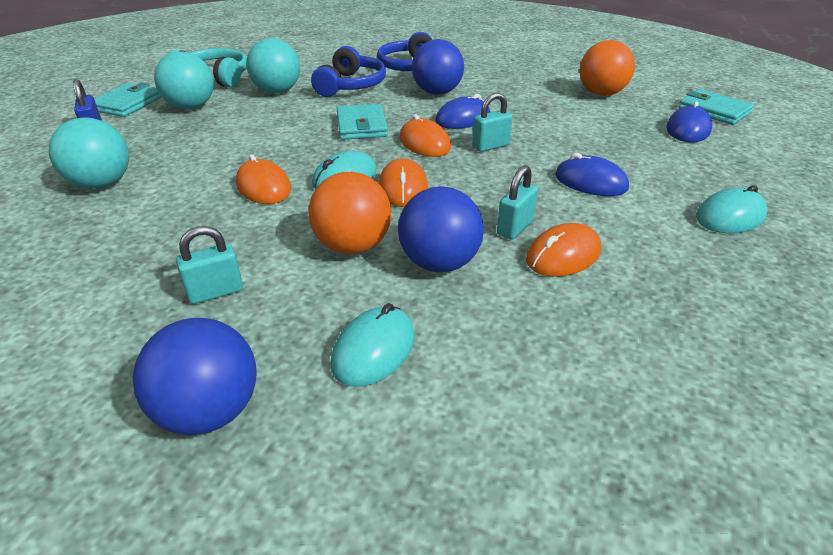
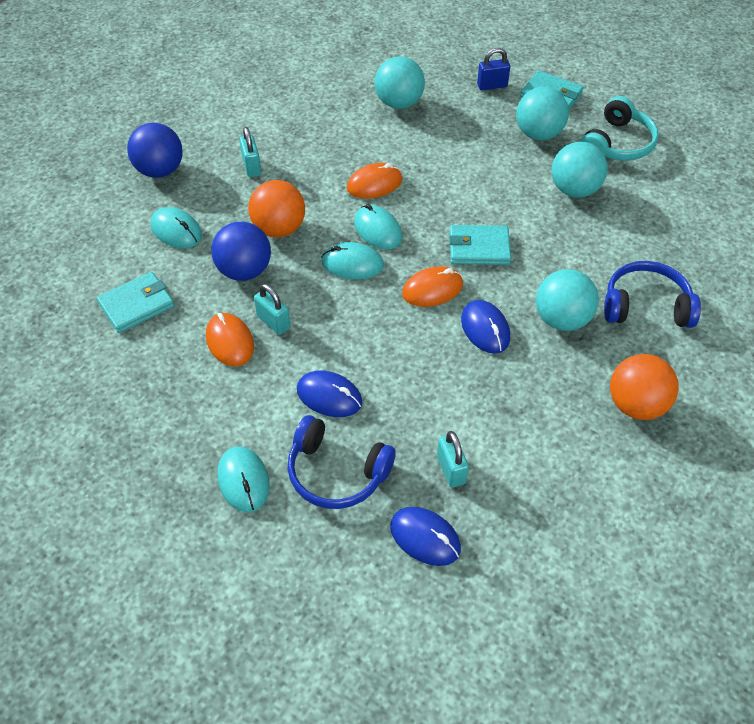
camera: 100 degrees right, 15 degrees up
blue headphones [311,46,386,97] -> blue headphones moved to [287,415,396,509]
orange mouse [378,158,428,207] -> turquoise mouse [321,242,384,279]
blue ball [412,39,464,95] -> turquoise ball [536,269,599,331]
turquoise padlock [472,93,513,152] -> turquoise padlock moved to [437,431,469,488]
blue mouse [555,153,629,196] -> blue mouse turned 75 degrees clockwise [297,371,362,417]
orange ball [580,40,635,96] -> orange ball moved to [610,354,679,420]
turquoise wallet [678,89,754,125] -> turquoise wallet moved to [97,272,174,333]

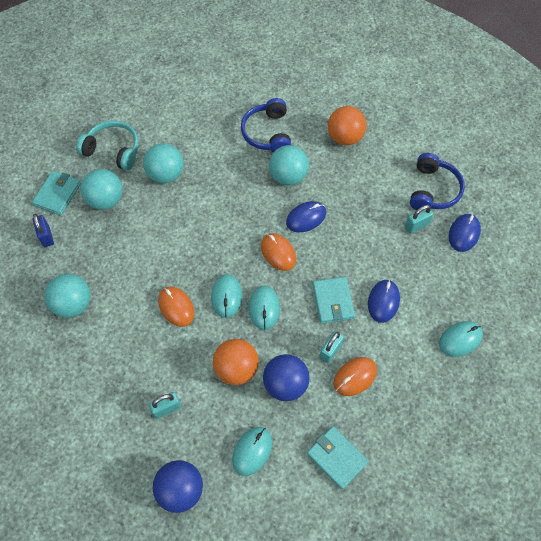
camera: 100 degrees left, 10 degrees up
blue headphones [287,415,396,509] -> blue headphones moved to [410,153,465,210]
turquoise mouse [354,204,402,250] -> turquoise mouse turned 45 degrees counterclockwise [211,274,242,318]
turquoise wallet [449,225,511,265] -> turquoise wallet moved to [312,277,355,324]

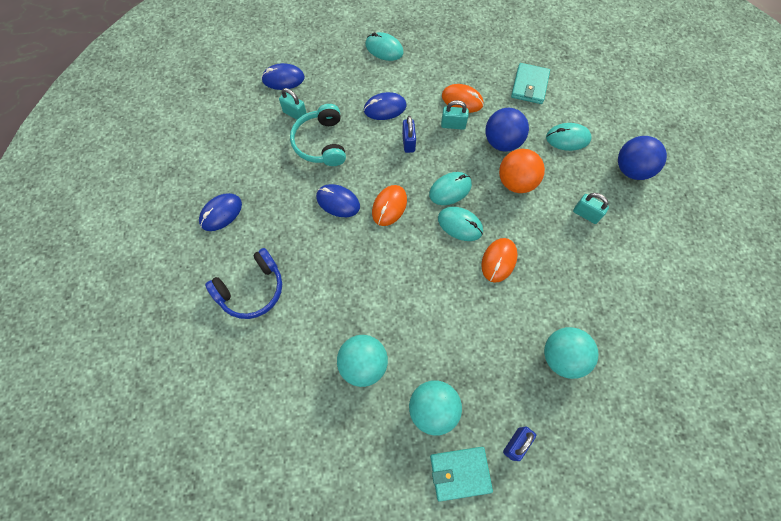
camera: 120 degrees left, 5 degrees up
turquoise headphones [76,121,139,170] -> turquoise headphones moved to [290,104,346,166]
turquoise mouse [211,274,242,318] -> turquoise mouse turned 60 degrees clockwise [438,207,483,241]
turquoise ball [269,145,309,185] -> none
turquoise wallet [312,277,355,324] -> blue padlock [402,116,416,153]
orange ball [328,106,366,145] -> blue mouse [199,193,242,231]
blue headphones [410,153,465,210] -> none

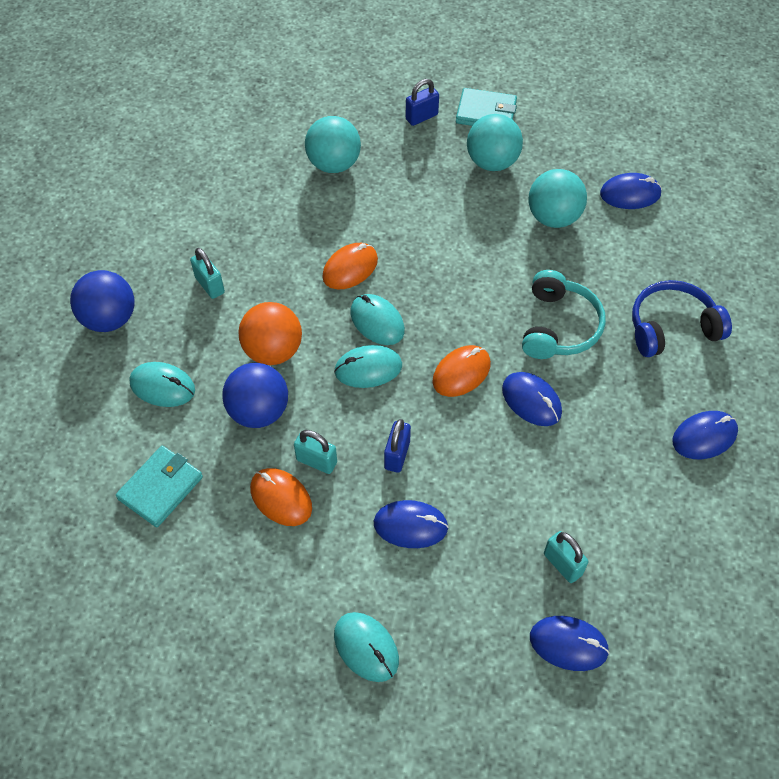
camera: 160 degrees left, 10 degrees down
turquoise headphones [290,104,346,166] -> turquoise headphones moved to [522,270,606,359]
none -> blue mouse [600,173,662,209]

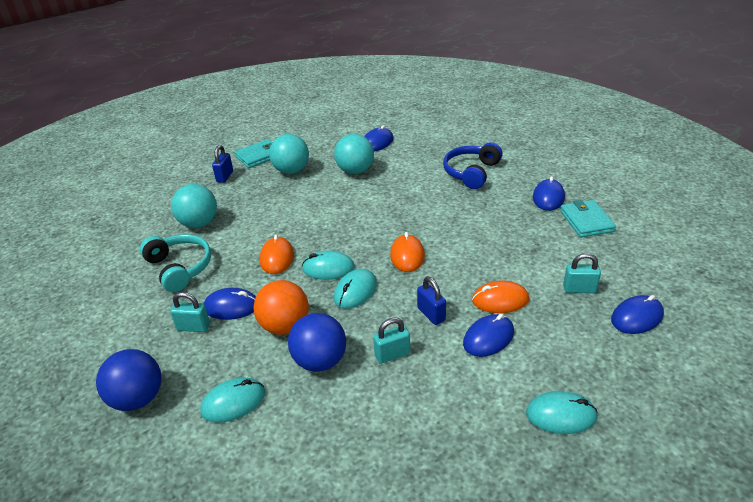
camera: 45 degrees left, 20 degrees down
turquoise wallet [116,445,203,527] -> turquoise wallet moved to [560,200,616,237]
orange mouse [250,468,312,526] -> orange mouse moved to [472,280,529,313]
blue mouse [502,372,562,426] -> blue mouse moved to [203,288,256,320]
turquoise headphones [522,270,606,359] -> turquoise headphones moved to [140,234,211,292]

